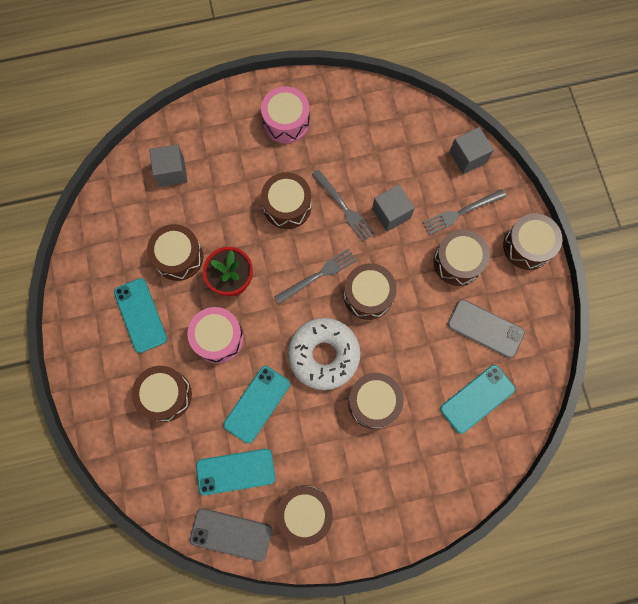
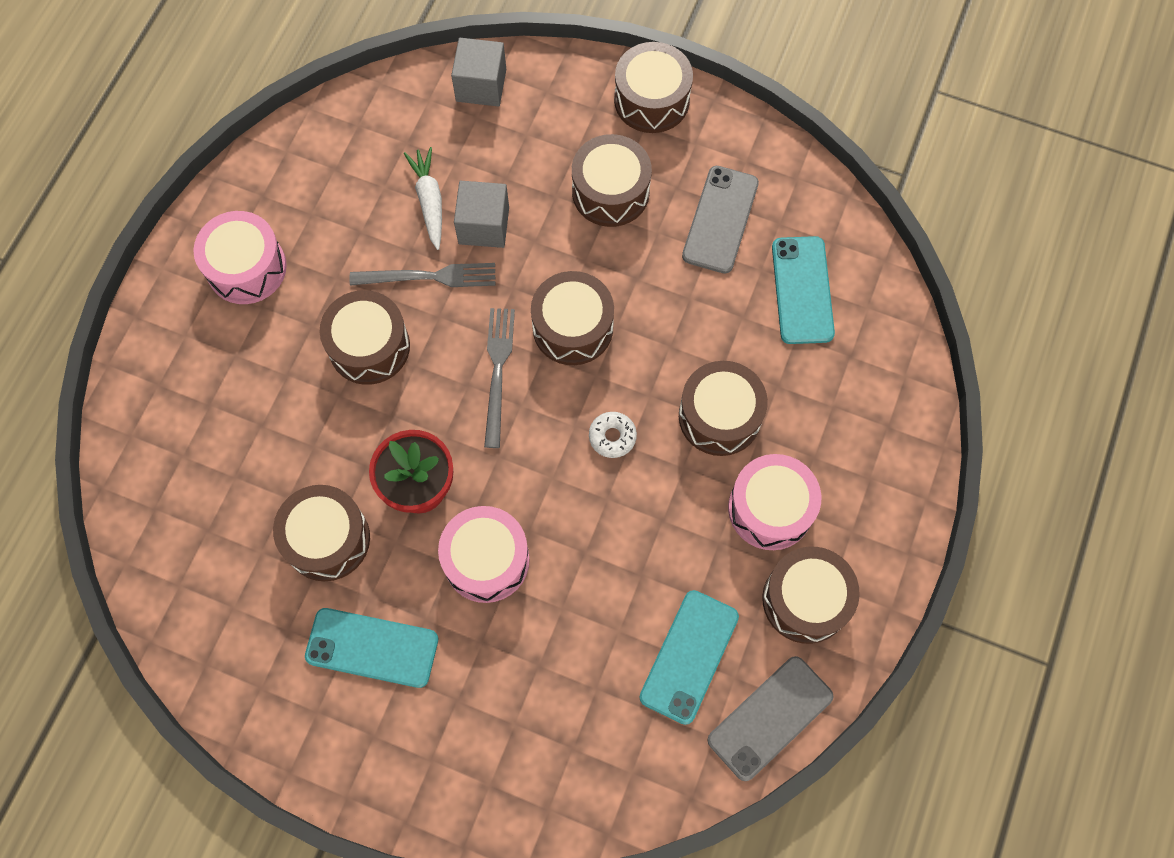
camera: 55 degrees left, 5 degrees down
brown drum [132,366,192,422] -> none
grey cube [149,144,187,187] -> none
turquoise phone [223,366,290,443] -> none
white donut [288,318,361,390] -> white donut [589,412,637,458], size x0.41
grey fork [423,189,506,235] -> none
grey phone [448,299,525,358] -> grey phone turned 45 degrees counterclockwise [682,166,759,274]
none -> white carrot [404,147,442,250]
none -> pink drum [728,454,821,550]

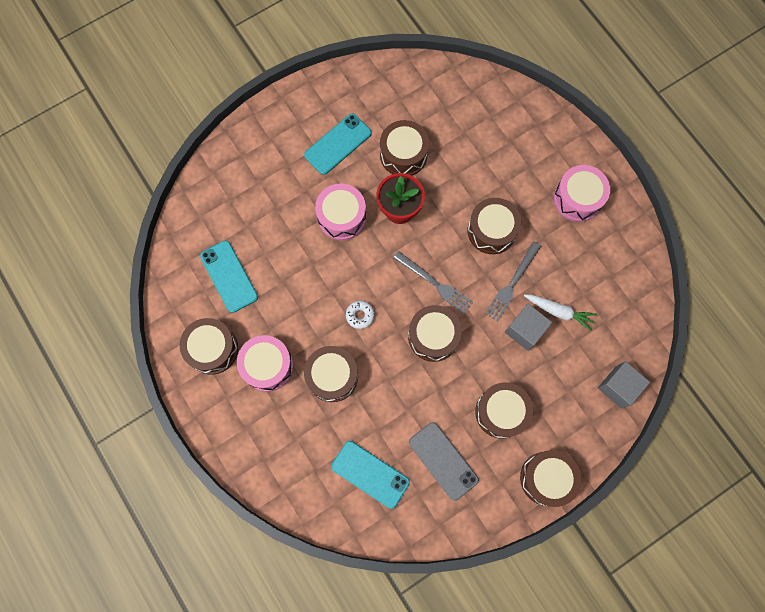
camera: 125 degrees right, 5 degrees up
grey phone [707,656,834,781] -> none

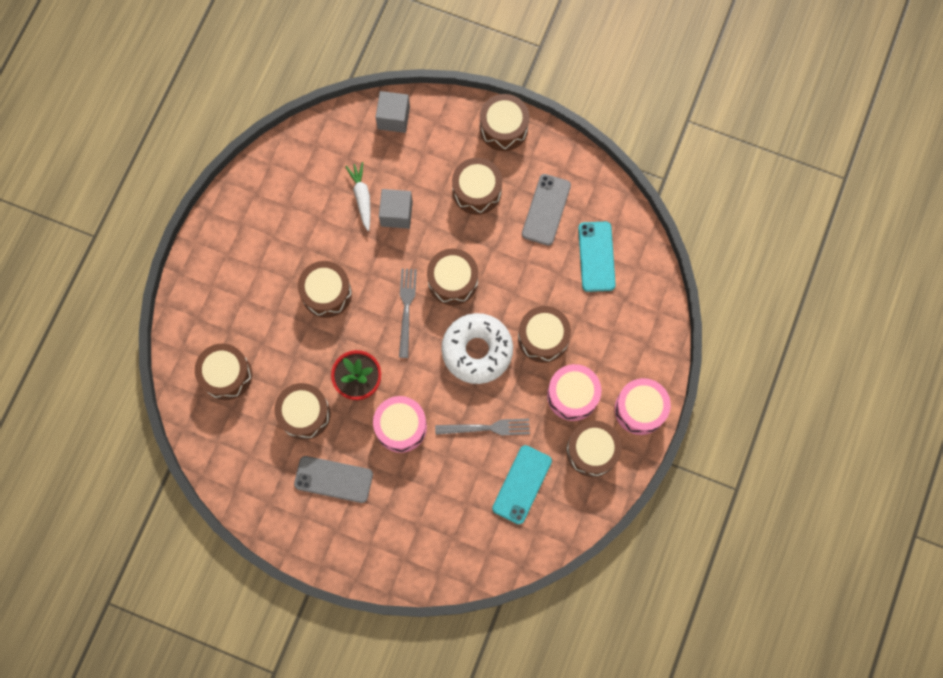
camera: 125 degrees left, 0 degrees up
turquoise phone [304,113,372,175] -> grey phone [294,456,373,503]
white donut [346,300,375,329] -> white donut [441,313,513,384], size x2.44
grey fork [485,241,541,321] -> grey fork moved to [435,419,530,435]
pink drum [554,165,610,222] -> pink drum moved to [615,378,671,435]
none -> brown drum [195,344,252,400]

